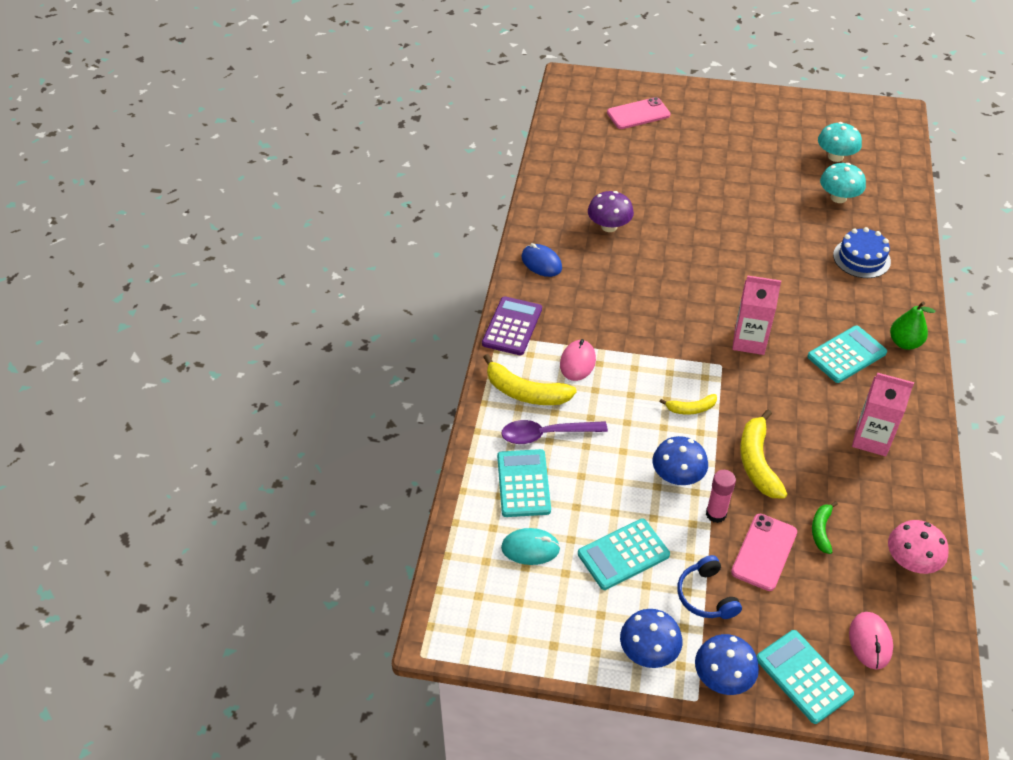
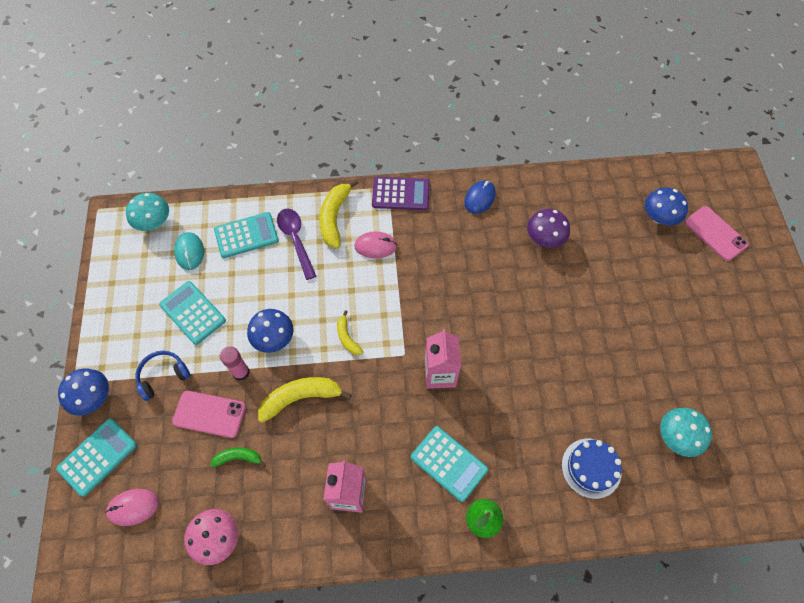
camera: 75 degrees right, 15 degrees up
blue mushroom [620,609,682,668] -> blue mushroom moved to [645,187,688,225]
turquoise mushroom [818,122,862,162] -> turquoise mushroom moved to [126,193,169,231]

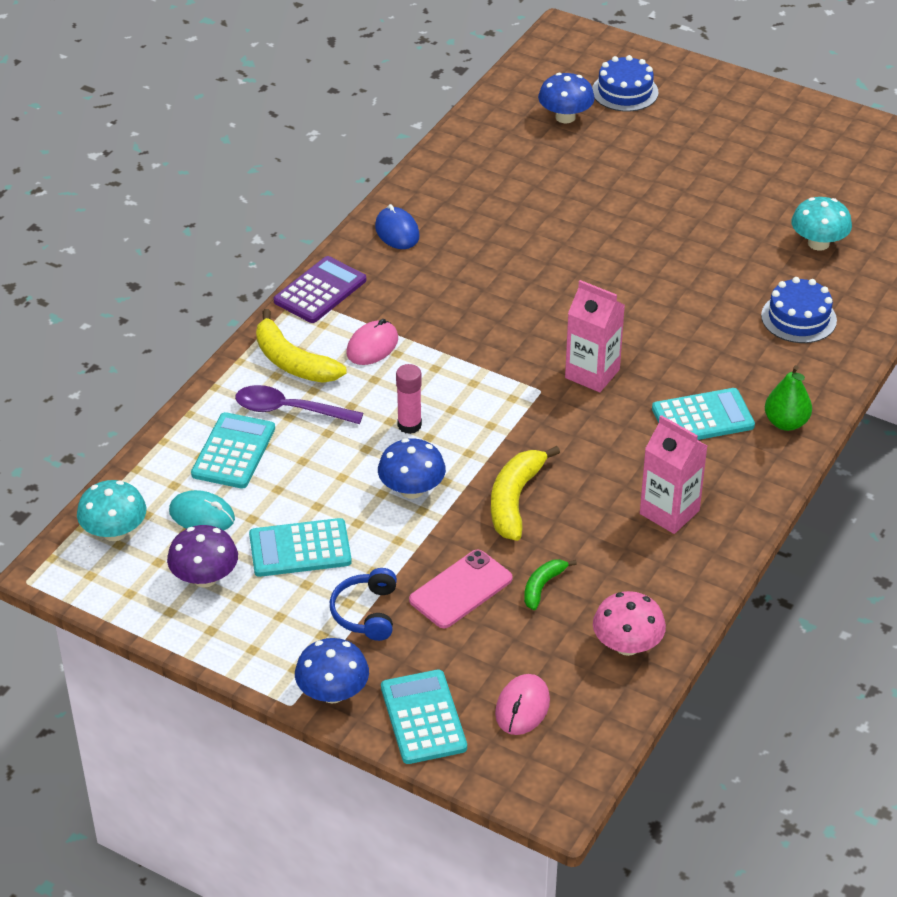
camera: 55 degrees left, 20 degrees down
pink glue stick [220,346,250,381] -> pink glue stick moved to [396,364,422,434]
yellow banana [337,310,364,355] -> none
purple mushroom [527,209,570,248] -> purple mushroom moved to [167,525,238,588]
pink phone [685,206,748,261] -> blue cake [592,55,659,112]

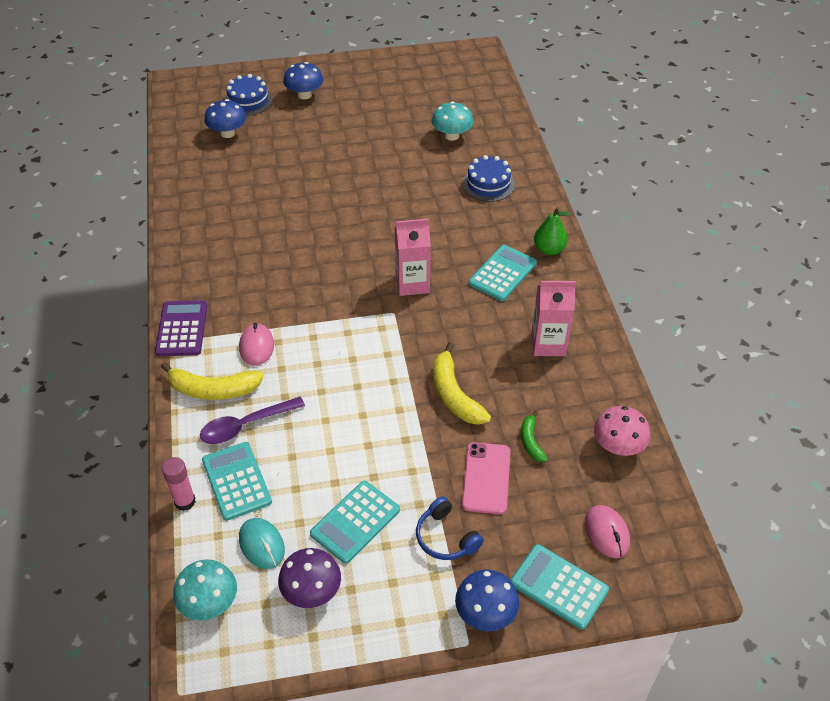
camera: 40 degrees left, 5 degrees up
turquoise mouse [169,490,235,530] -> turquoise mouse turned 75 degrees clockwise [239,518,285,569]
blue mouse [375,204,420,249] -> none
blue mushroom [378,438,446,499] -> blue mushroom moved to [283,62,323,99]
pink glue stick [396,364,422,434] -> pink glue stick moved to [162,457,196,511]

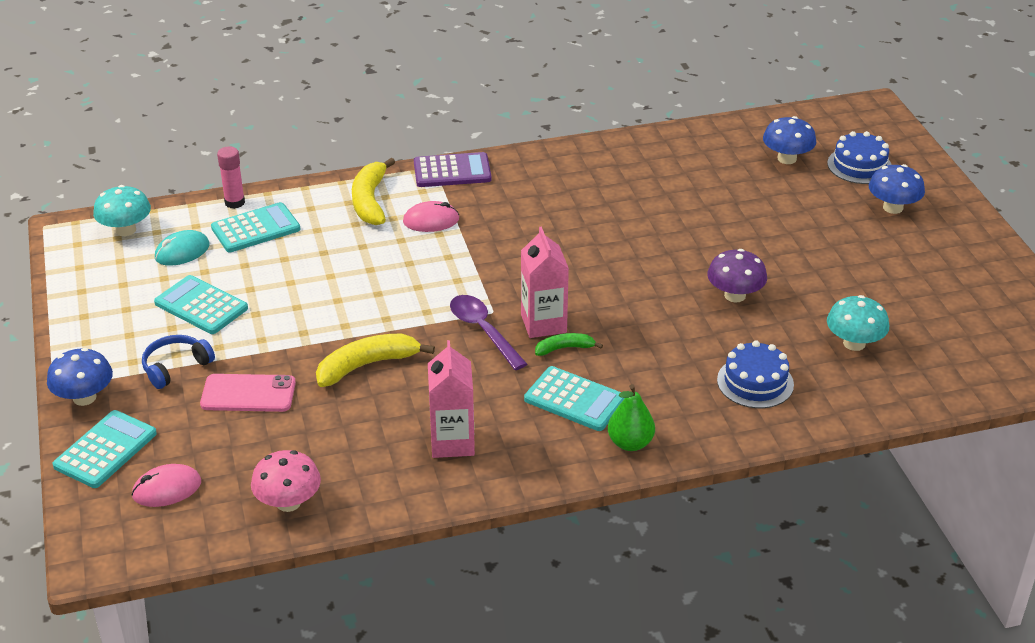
camera: 85 degrees right, 10 degrees down
purple spoon [200,397,305,444] -> purple spoon moved to [450,295,527,370]
purple mushroom [278,548,341,608] -> purple mushroom moved to [707,249,767,303]
green banana [521,411,548,462] -> green banana moved to [535,333,603,356]

